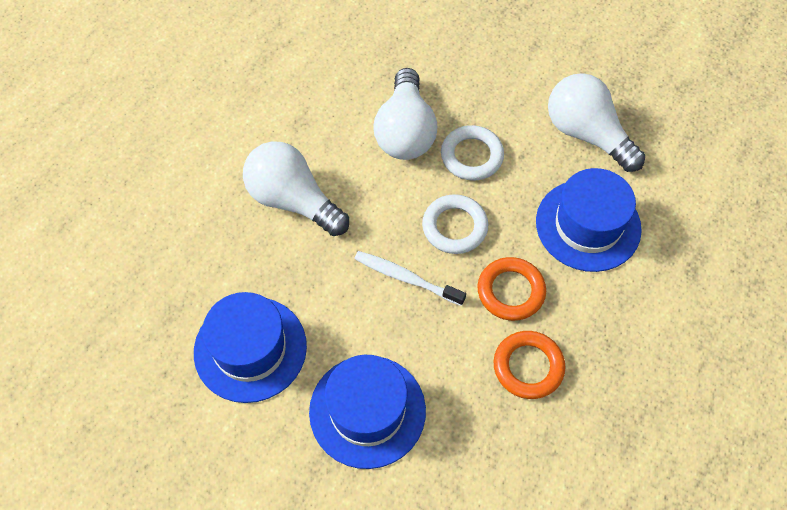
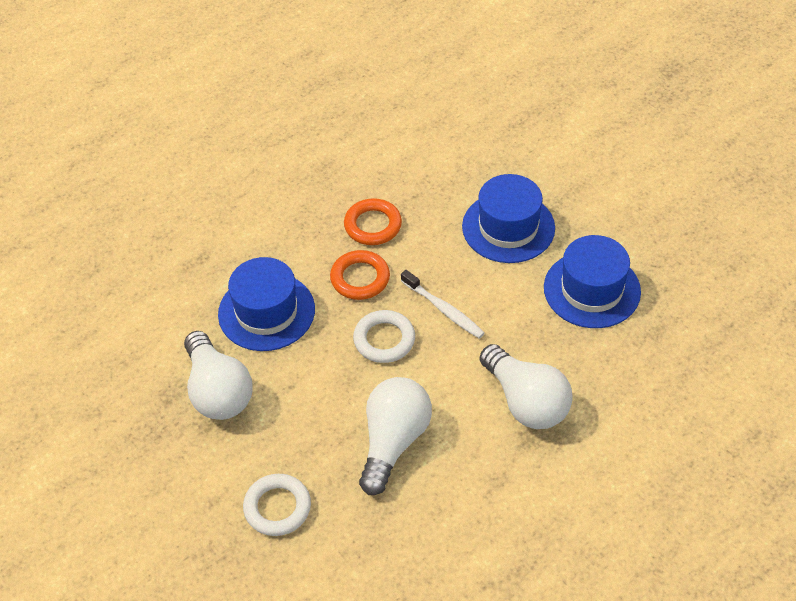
camera: 160 degrees left, 10 degrees down
white ring [441,125,504,181] -> white ring moved to [243,474,311,536]

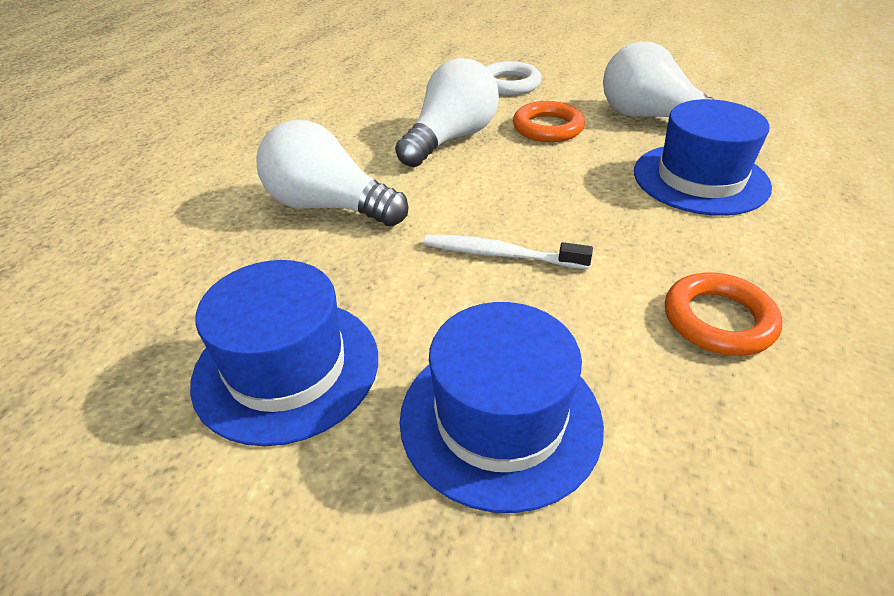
camera: 150 degrees right, 10 degrees down
orange ring [330,250,390,300] -> orange ring moved to [513,101,585,142]
white ring [353,310,415,363] -> none
white light bulb [359,377,432,495] -> white light bulb turned 135 degrees counterclockwise [395,58,499,167]

